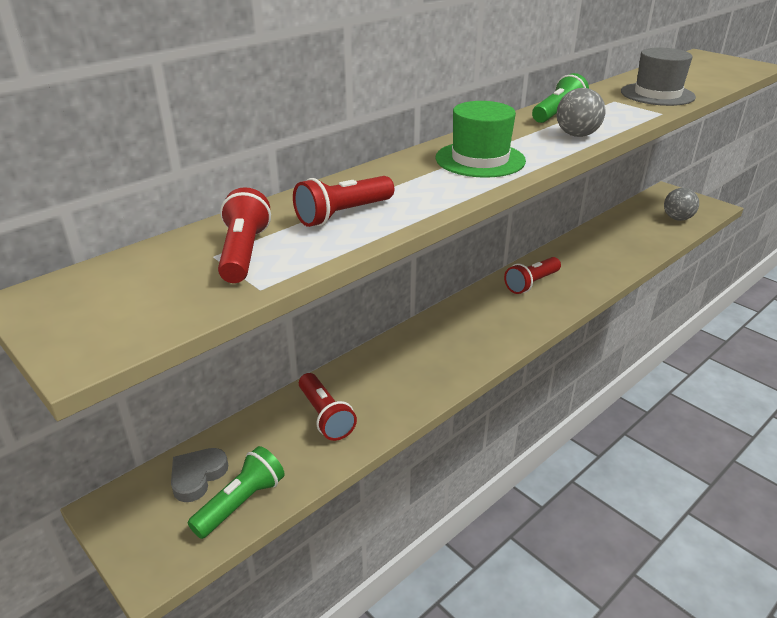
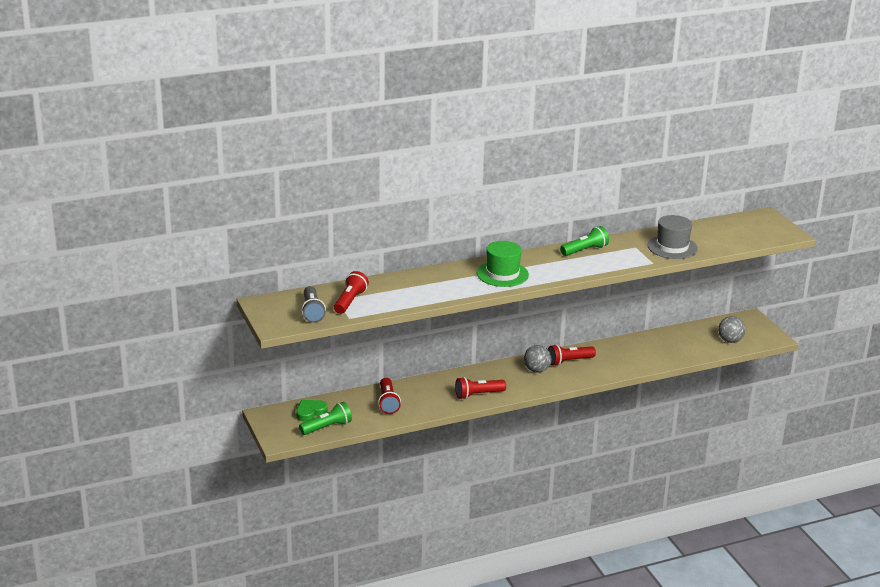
camera: 20 degrees right, 5 degrees down
grey heart [171,448,228,502] -> green heart [296,400,328,422]
red flashlight [293,176,394,227] -> red flashlight moved to [455,377,506,399]
grey ball [556,88,606,137] -> grey ball moved to [524,345,552,373]
none -> grey flashlight [301,286,326,323]

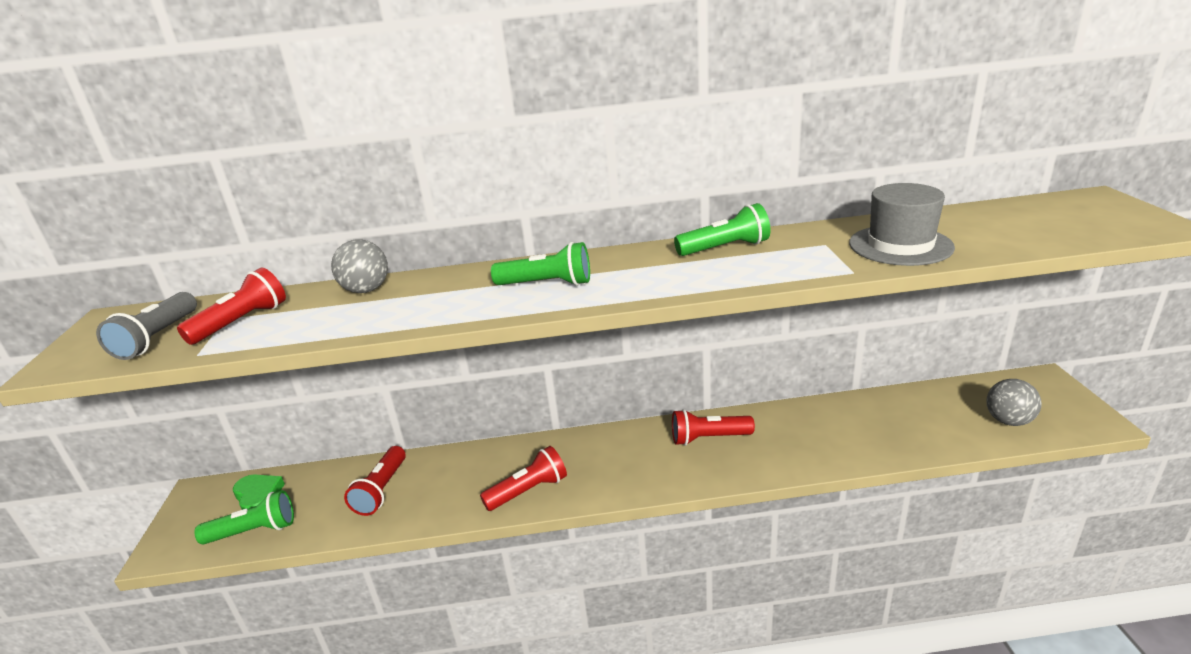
camera: 20 degrees right, 0 degrees up
green heart [296,400,328,422] -> green heart turned 75 degrees clockwise [233,474,285,510]
red flashlight [455,377,506,399] -> red flashlight turned 150 degrees clockwise [480,446,567,511]
green hat [477,241,529,287] -> green flashlight [491,242,590,286]
grey ball [524,345,552,373] -> grey ball moved to [331,239,388,293]

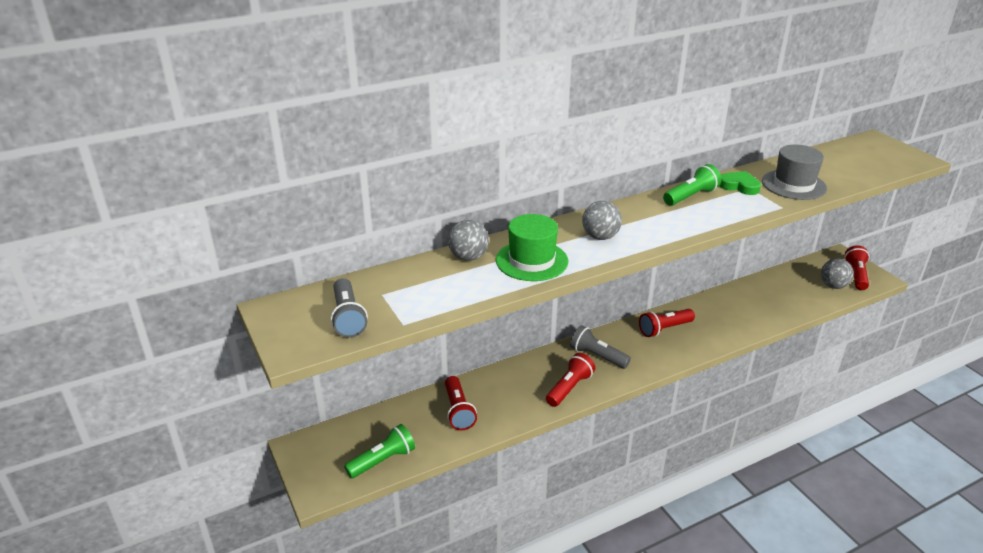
camera: 25 degrees left, 5 degrees up
red flashlight [177,267,286,345] -> red flashlight moved to [844,245,870,290]
green heart [233,474,285,510] -> green heart moved to [719,171,761,195]
green flashlight [491,242,590,286] -> grey ball [582,201,622,240]
none -> green hat [496,214,568,281]
none -> grey flashlight [570,325,631,369]

